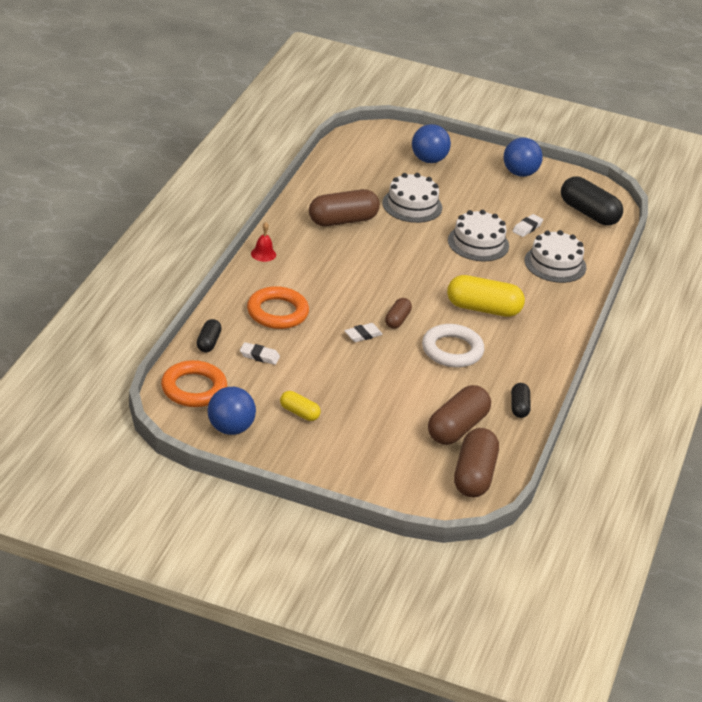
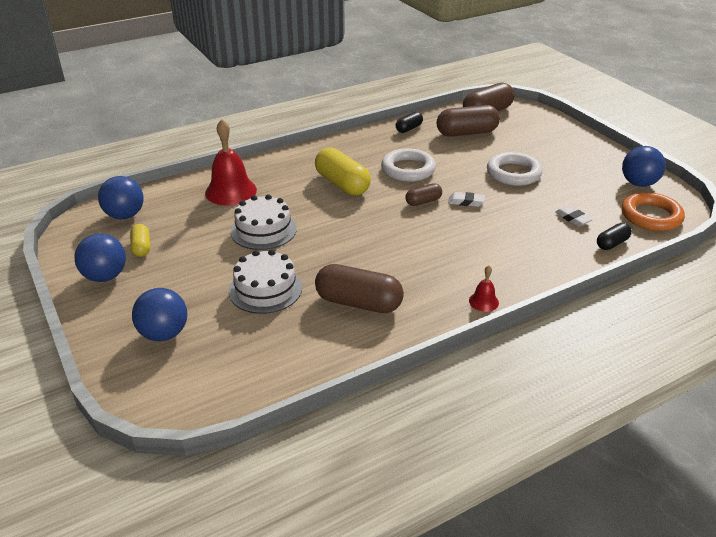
camera: 135 degrees left, 0 degrees up
orange ring [247,286,309,329] -> none
yellow capsule [280,391,321,421] -> yellow capsule moved to [130,224,150,257]
white eraser [512,214,543,237] -> none
white cake [524,230,586,283] -> red bell [205,119,257,206]
black capsule [561,176,623,226] -> blue ball [98,176,144,219]
none -> white ring [487,152,543,186]

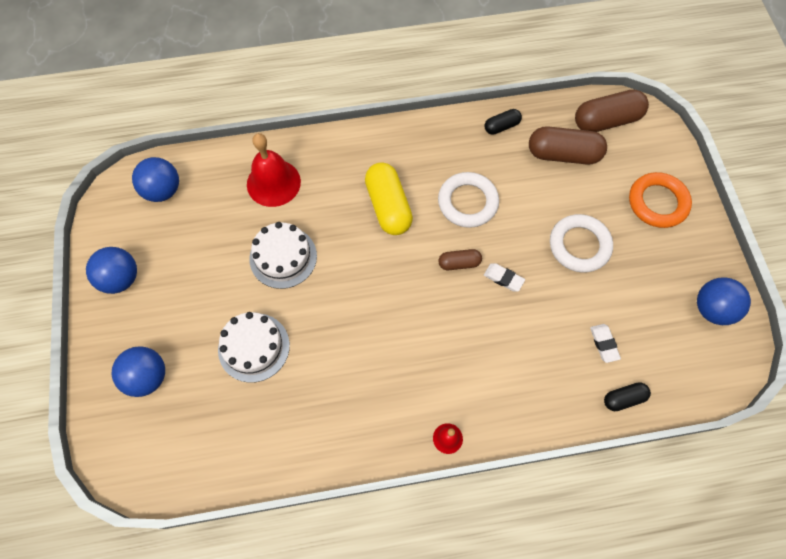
camera: 20 degrees right, 30 degrees up
yellow capsule [130,224,150,257] -> none
brown capsule [315,264,404,313] -> none
orange ring [622,192,685,231] -> orange ring moved to [629,172,692,228]

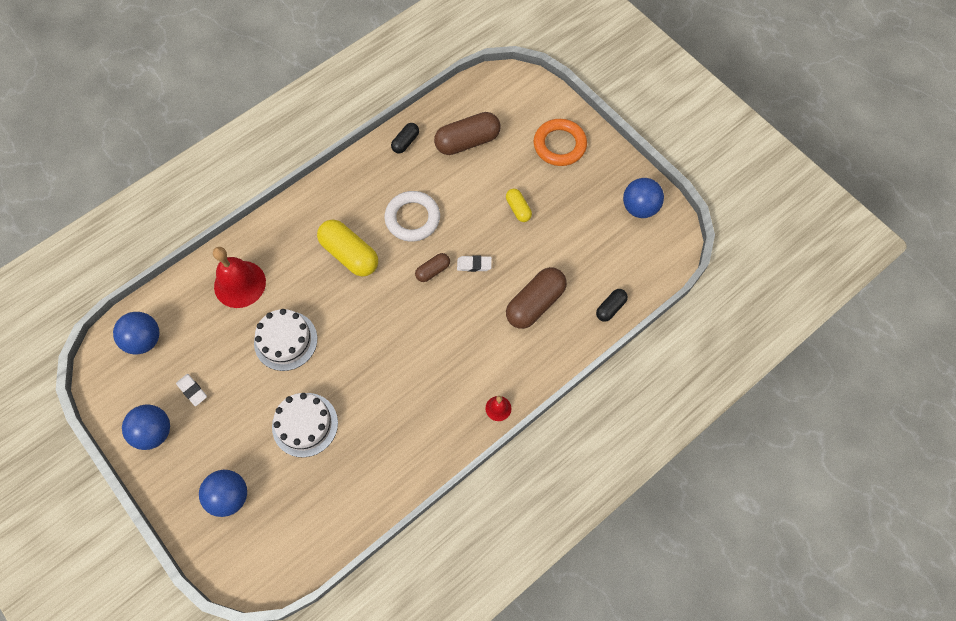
camera: 30 degrees left, 0 degrees up
white ring [550,214,613,273] -> yellow capsule [506,189,532,222]
brown capsule [575,90,649,132] -> brown capsule moved to [506,267,567,329]
white eraser [590,324,621,363] -> white eraser moved to [176,374,207,406]

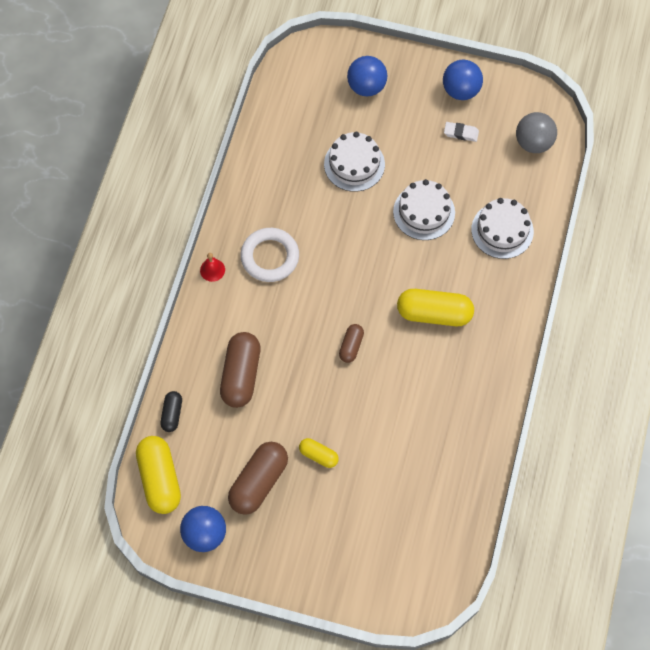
camera: 145 degrees right, 0 degrees up
blue ball [113,312,159,355] -> grey ball [516,112,557,153]
red bell [213,247,266,308] -> white cake [471,198,534,259]
white ring [384,191,440,242] -> white ring moved to [241,228,299,282]
black capsule [391,123,419,153] -> none
brown capsule [434,112,501,155] -> brown capsule moved to [228,442,288,515]
white eraser [457,255,492,272] -> none
orange ring [533,119,587,166] -> none
none -> yellow capsule [136,436,181,514]

